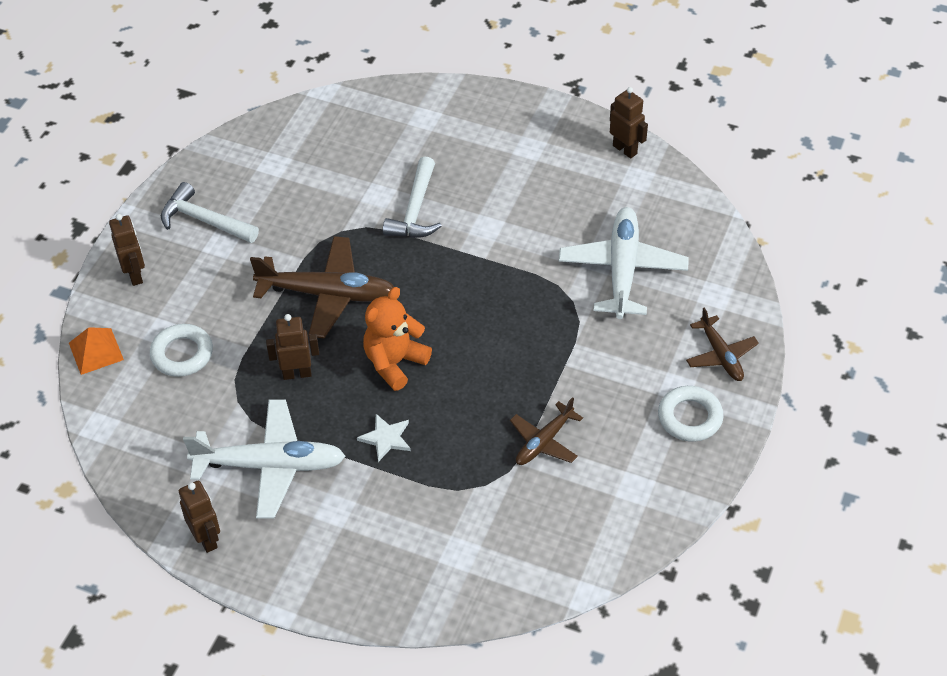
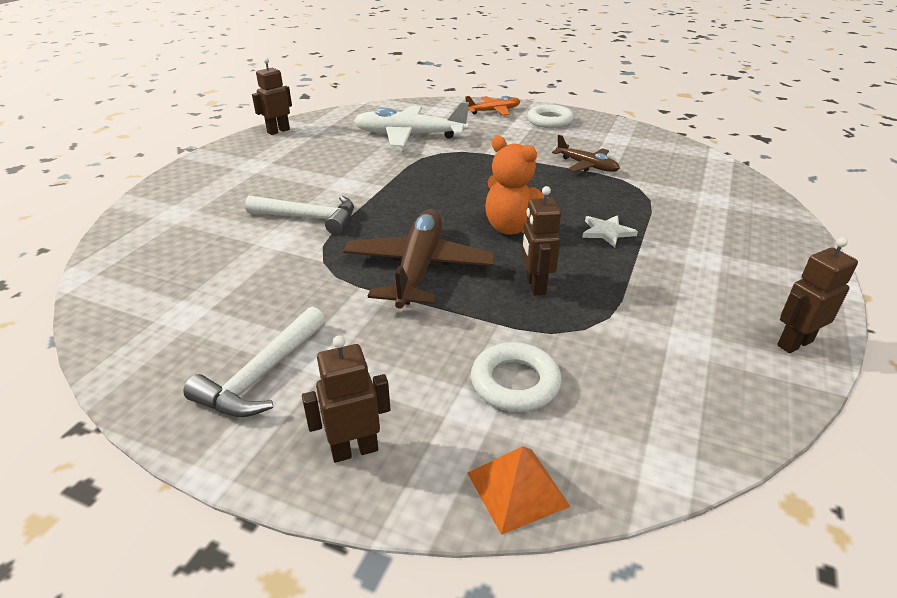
camera: 90 degrees left, 15 degrees down
white plane [183,400,345,518] -> none
brown plane [686,307,759,381] -> orange plane [465,96,520,116]

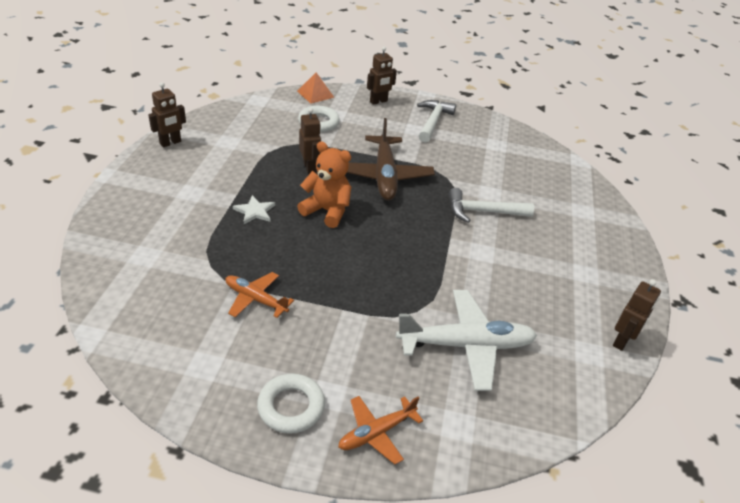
camera: 165 degrees right, 5 degrees up
brown plane [552,135,620,172] -> orange plane [225,272,294,318]

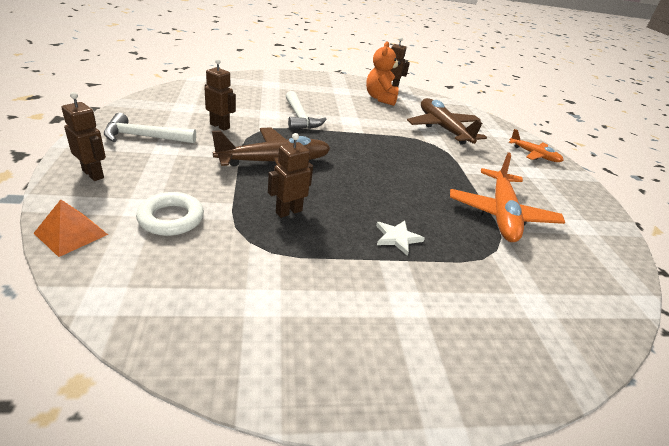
camera: 110 degrees left, 5 degrees down
brown robot [148,82,186,147] -> brown robot moved to [205,59,236,131]
orange plane [225,272,294,318] -> orange plane [450,152,565,242], size x1.76
white ring [257,374,325,434] -> none
orange teddy bear [297,141,351,228] -> orange teddy bear moved to [366,41,401,106]
white plane [396,290,537,391] -> brown plane [407,98,487,145]

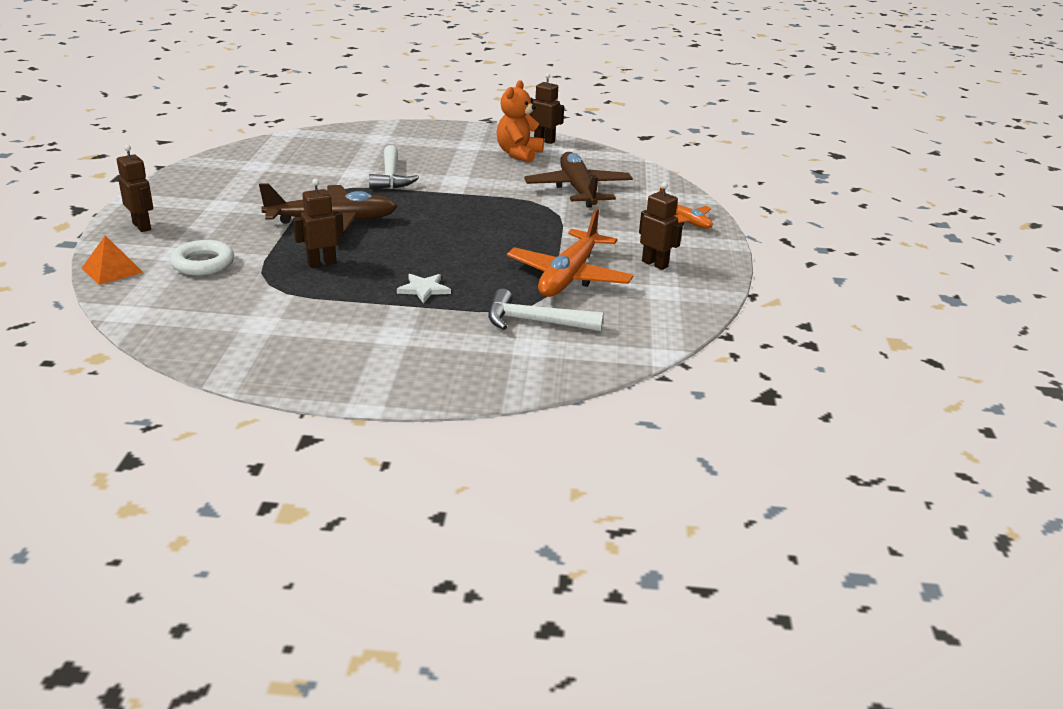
camera: 15 degrees right, 5 degrees down
white hammer [104,113,196,143] -> white hammer moved to [488,289,604,331]
brown robot [205,59,236,131] -> brown robot moved to [639,182,683,270]

